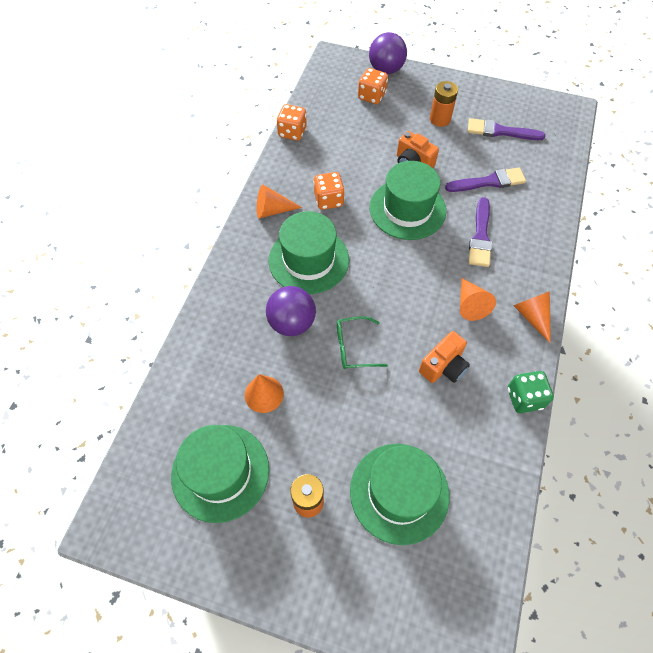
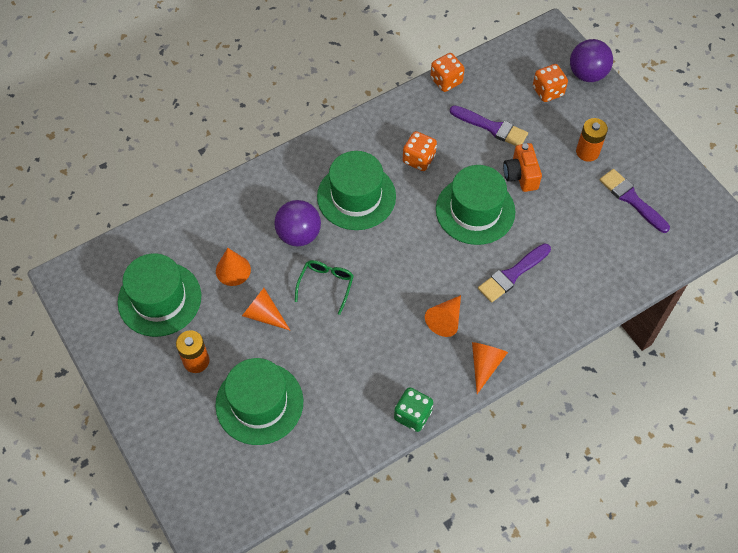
camera: 40 degrees right, 0 degrees up
orange cone [257,185,302,218] -> orange cone moved to [242,288,290,330]
green glasses [337,316,388,369] -> green glasses turned 75 degrees clockwise [295,260,354,315]
orange camera [419,331,470,383] -> none
purple brush [445,167,526,192] -> purple brush moved to [450,105,528,146]

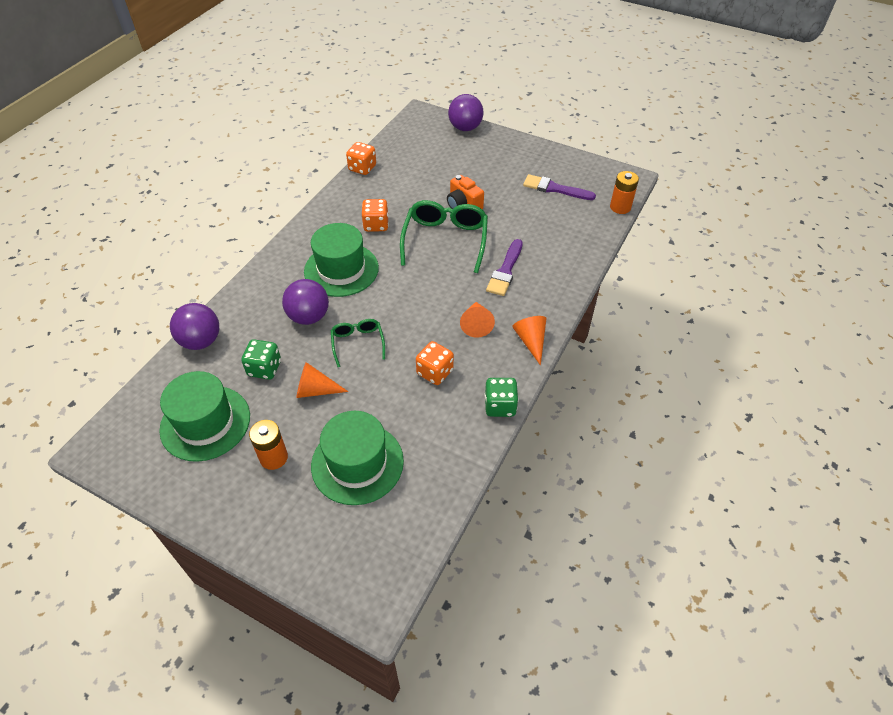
camera: 30 degrees left, 10 degrees down
orange cone [216,248,251,286] -> green dice [241,339,281,380]
green hat [436,165,515,245] -> green glasses [400,200,488,273]
purple brush [450,105,528,146] -> none
orange dice [533,64,568,102] -> orange dice moved to [416,341,454,385]
orange battery [576,118,608,162] -> orange battery moved to [610,171,639,214]
none -> purple ball [170,303,219,350]

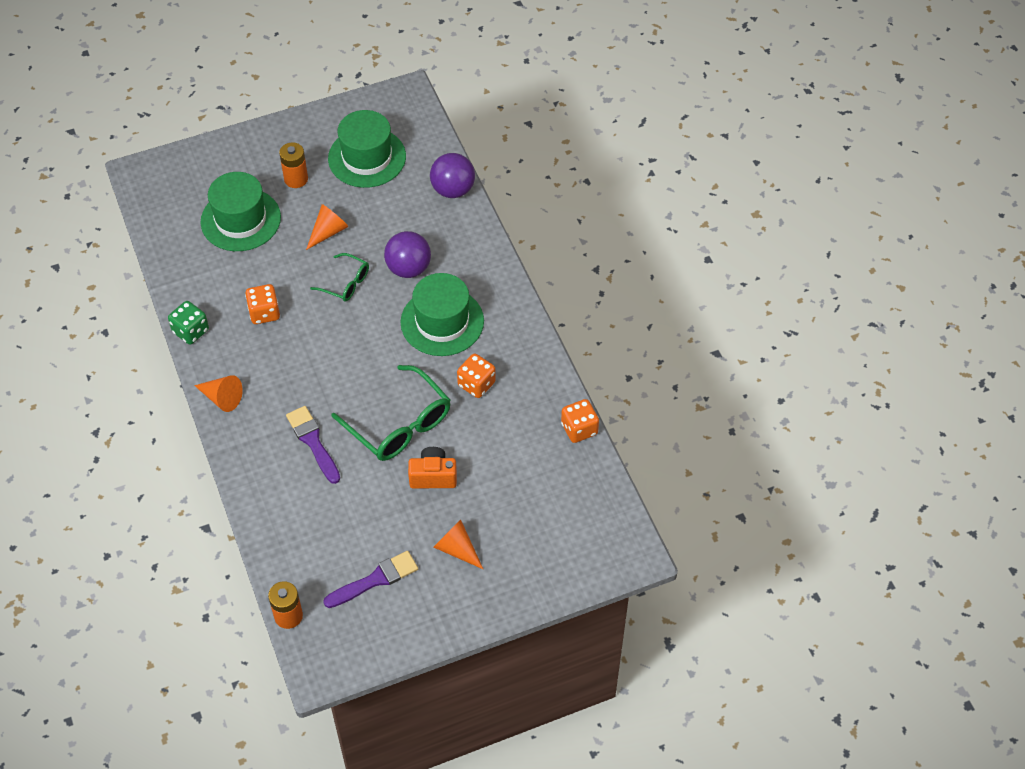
camera: 130 degrees right, 5 degrees up
green dice [241,339,281,380] -> none
purple ball [448,94,483,131] -> none
orange cone [460,302,495,338] -> orange cone moved to [433,520,483,569]

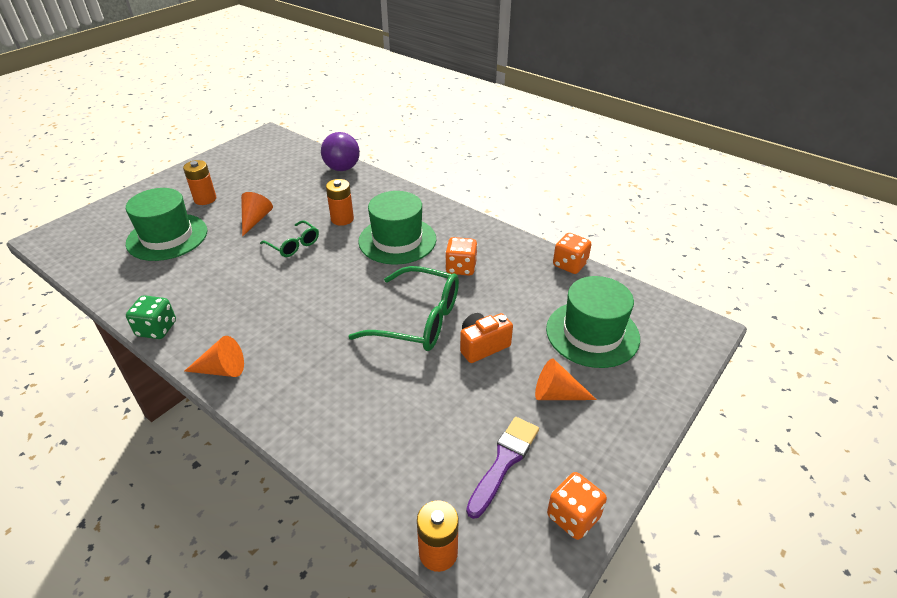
camera: 30 degrees left, 15 degrees down
orange dice [245,284,280,324] -> orange dice moved to [547,472,607,540]
purple brush [286,406,340,484] -> none
green glasses [310,253,369,302] -> green glasses turned 45 degrees clockwise [260,220,319,257]
green hat [328,110,406,188] -> green hat moved to [546,276,640,368]
purple ball [384,231,431,278] -> orange battery [326,179,354,226]

